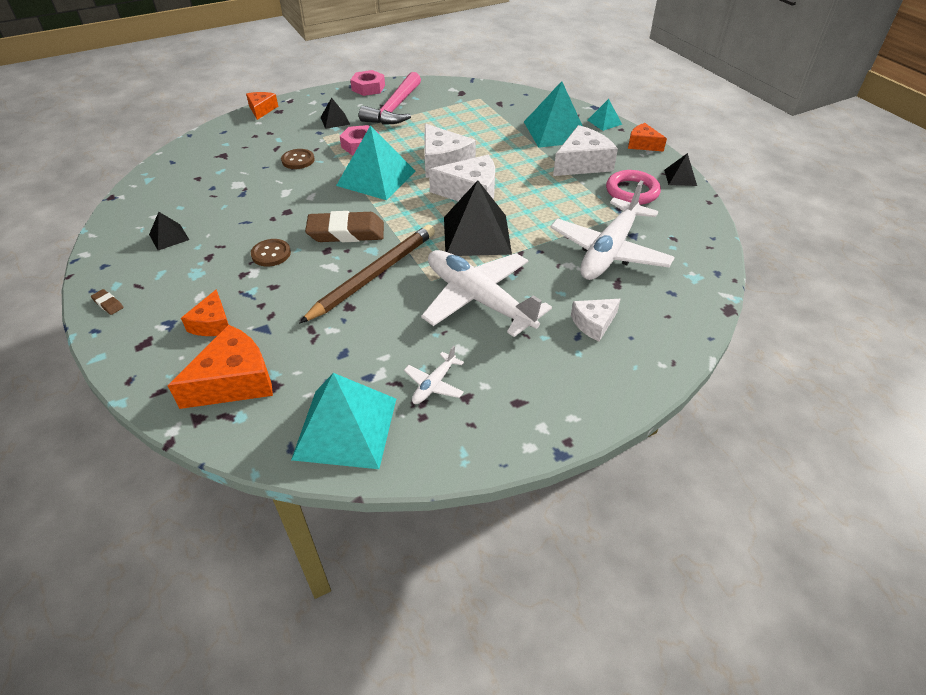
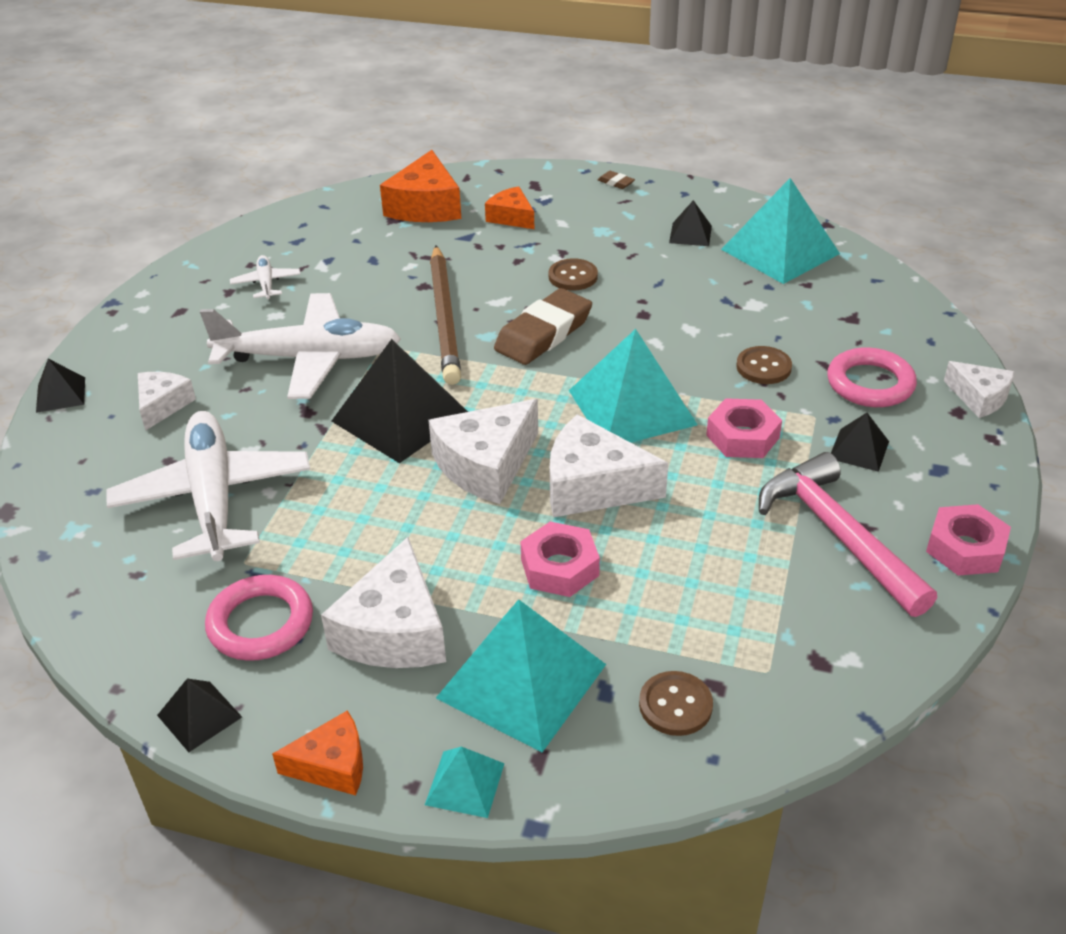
camera: 135 degrees right, 5 degrees down
brown eraser [91,289,124,315] -> brown eraser turned 45 degrees clockwise [598,171,635,189]
orange cheese [246,92,278,120] -> white cheese [944,361,1015,418]
turquoise pyramid [291,373,396,469] -> turquoise pyramid moved to [721,178,840,284]
none -> black pyramid [36,359,85,413]
none -> pink nut [520,522,600,597]
none -> brown button [639,671,713,736]
none -> pink ring [827,347,917,407]

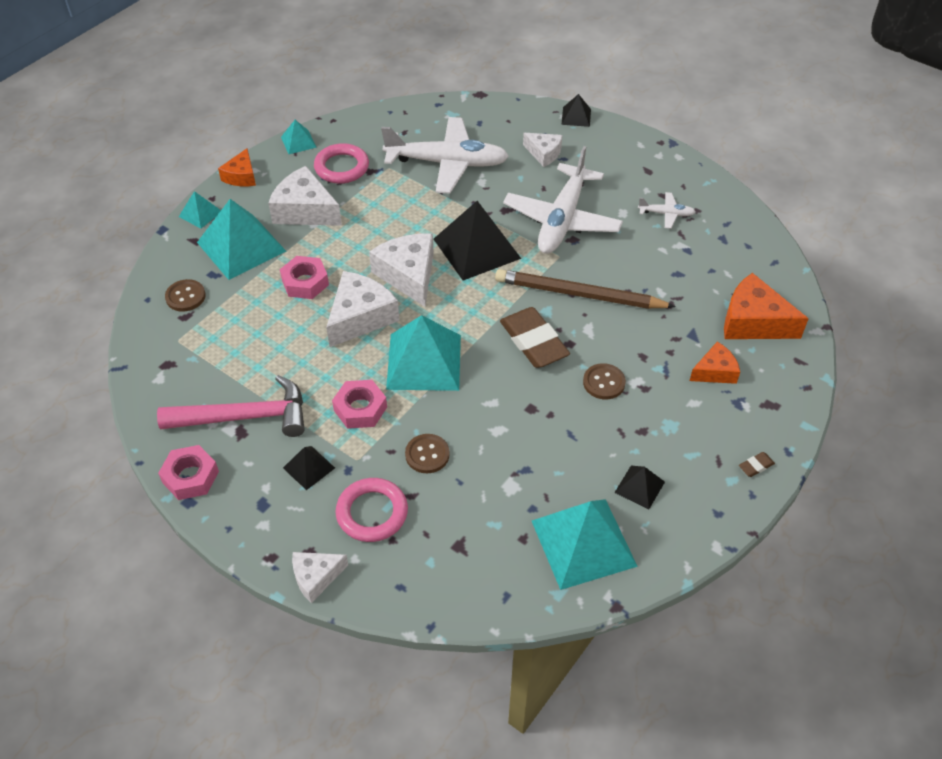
camera: 110 degrees right, 10 degrees up
black pyramid [157,678,242,752] -> turquoise pyramid [281,120,317,154]

